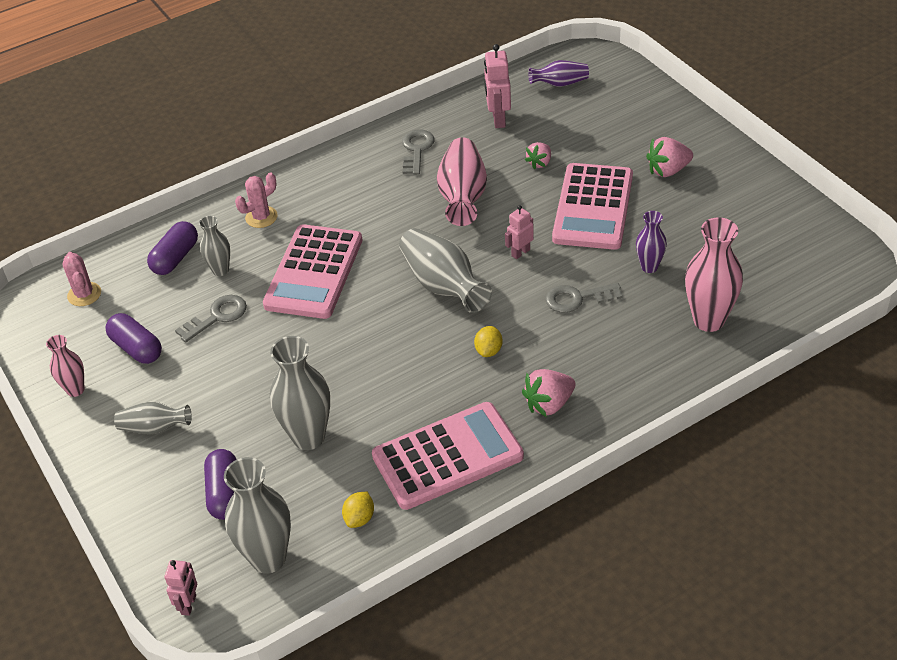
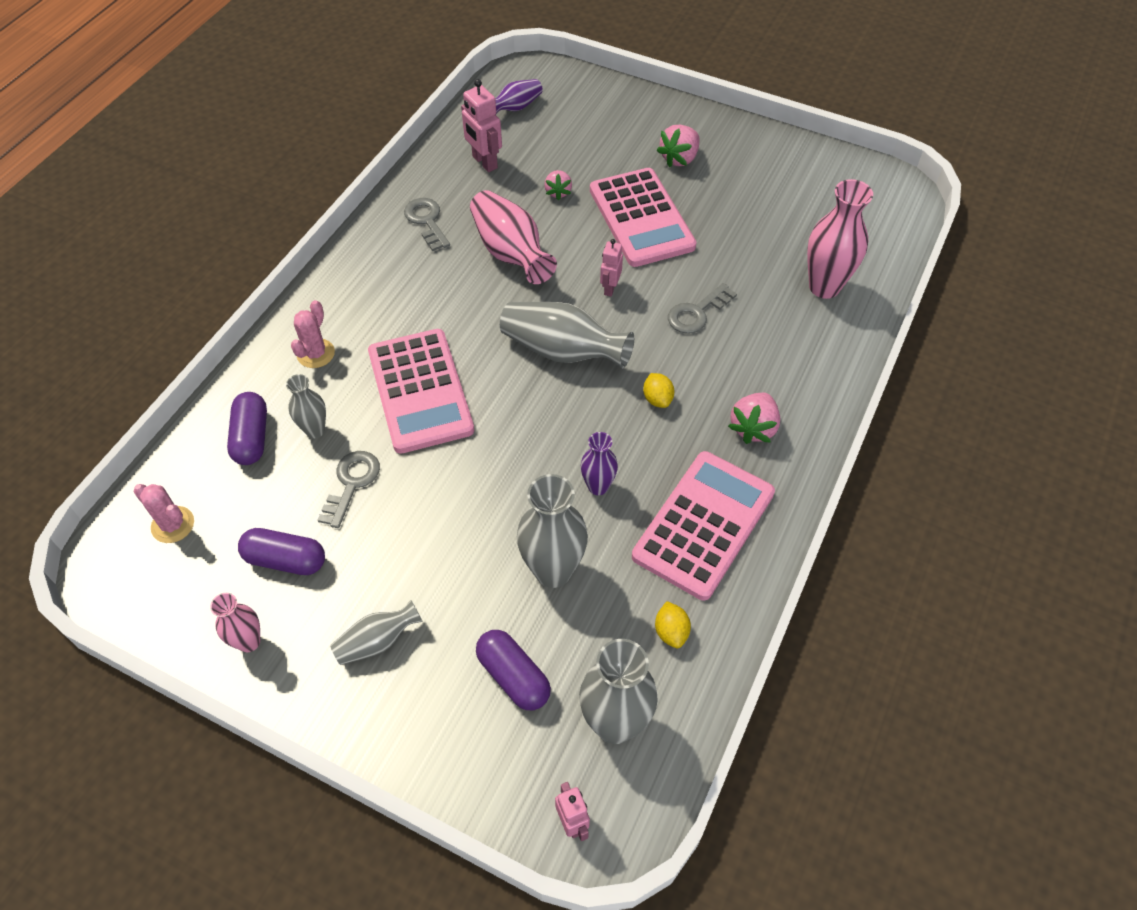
camera: 35 degrees left, 10 degrees up
purple vase [636,211,667,273] -> purple vase moved to [581,432,618,495]

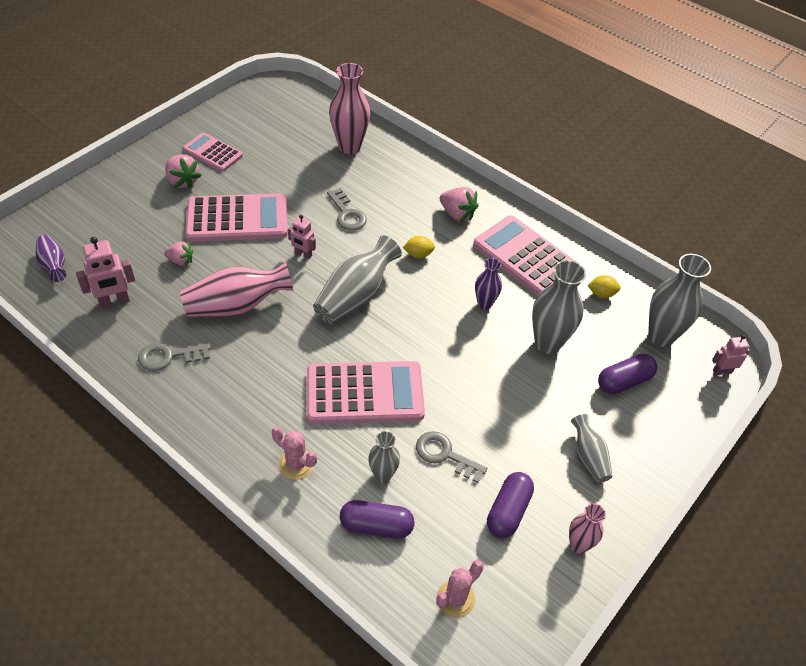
camera: 80 degrees left, 5 degrees down
none -> pink calculator [183,132,243,172]

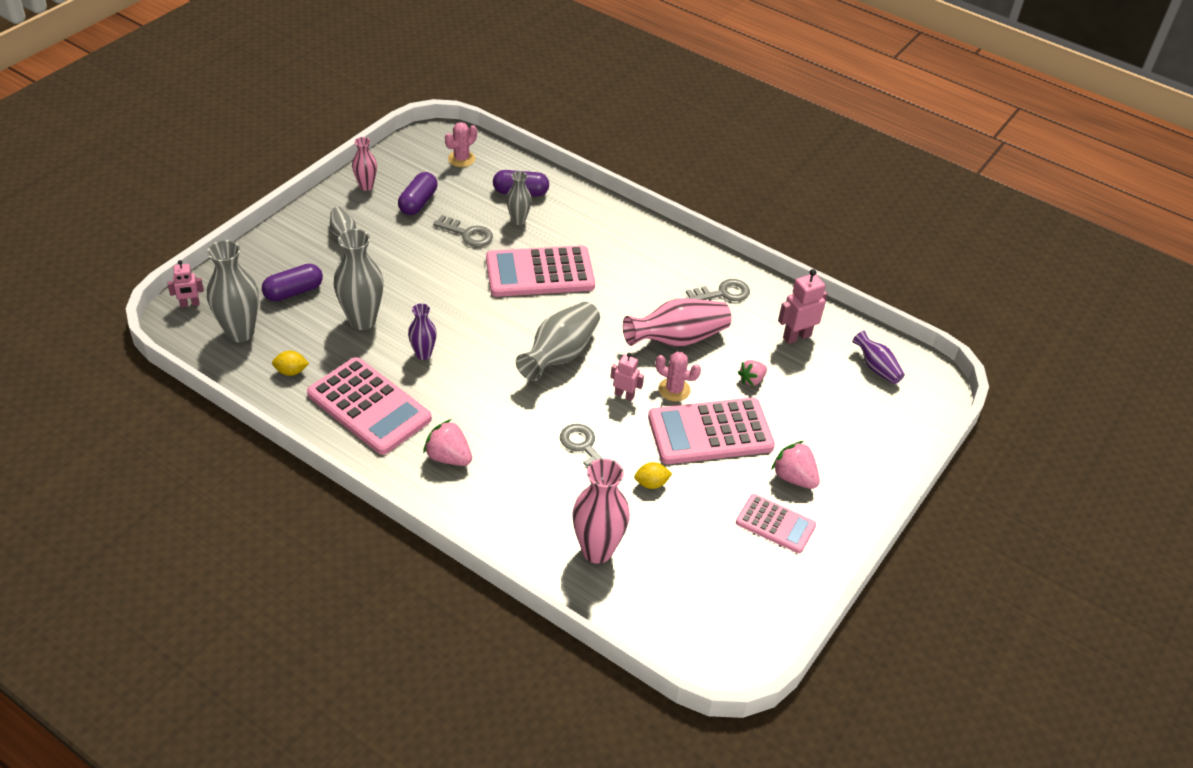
camera: 175 degrees right, 5 degrees down
pink strawberry [164,242,193,266] -> pink strawberry turned 45 degrees counterclockwise [738,360,767,386]
pink cactus [272,427,317,480] -> pink cactus moved to [655,352,701,402]
yellow lemon [403,236,435,258] -> yellow lemon moved to [634,462,672,489]

